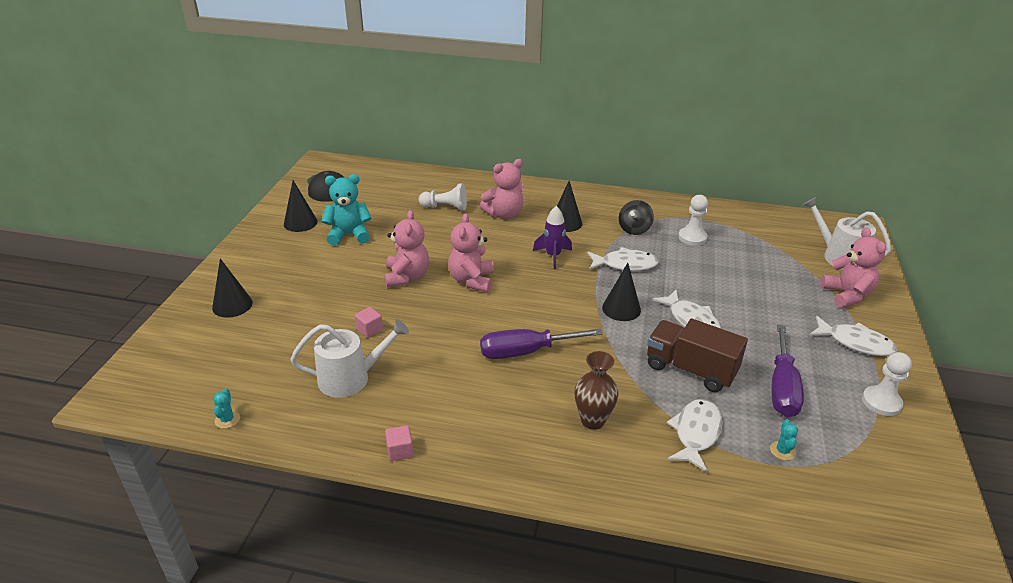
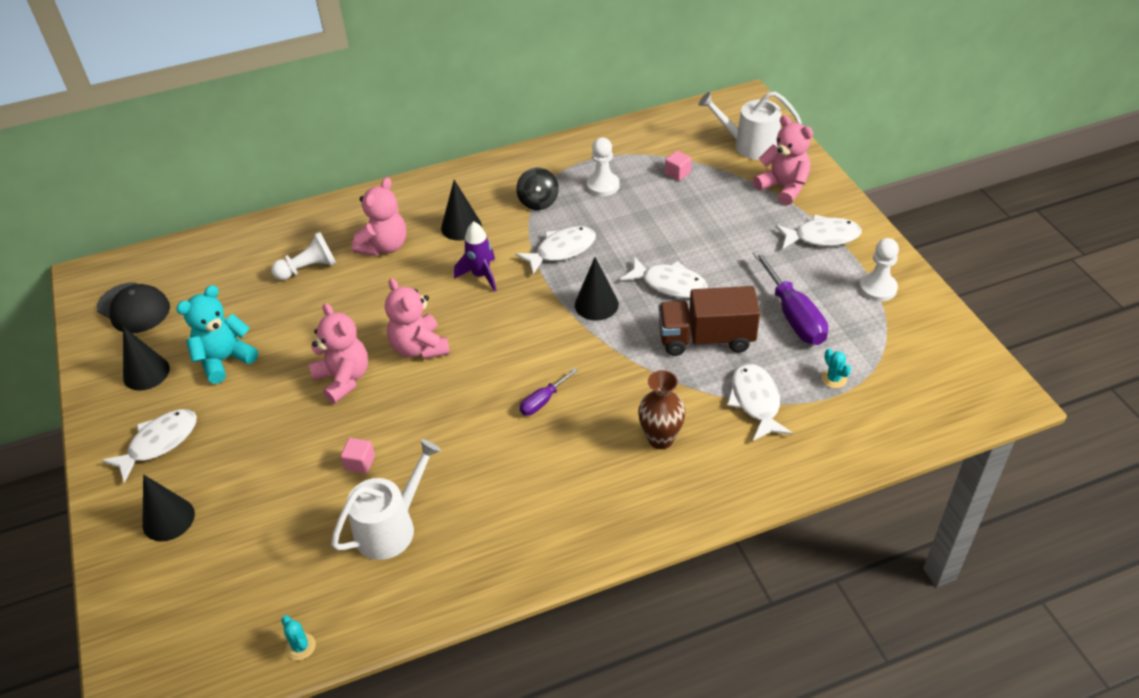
camera: 30 degrees left, 10 degrees up
pink cube [385,425,413,461] -> pink cube moved to [665,151,691,181]
purple screwdriver [480,328,603,359] -> purple screwdriver [520,368,578,415], size x0.53
none -> white fish [102,409,197,483]

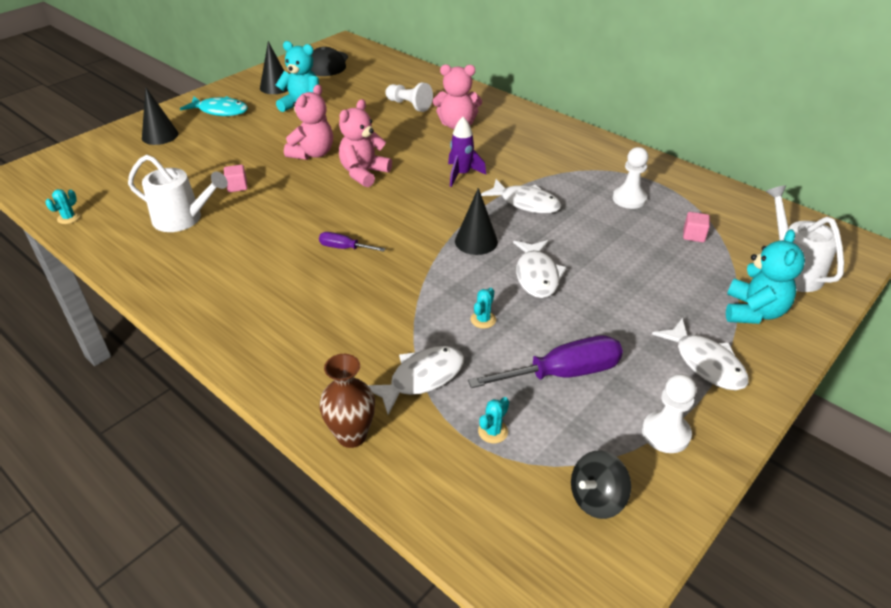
camera: 60 degrees right, 5 degrees down
white fish [102,409,197,483] -> turquoise fish [180,96,248,116]
black cone [441,180,482,241] -> none
black spinning top [516,168,559,210] -> black spinning top moved to [571,450,631,519]
brown vase [638,370,686,449] -> brown vase moved to [319,354,375,448]
brown truck [658,286,760,356] -> turquoise cactus [471,288,496,329]
pink teddy bear [753,115,813,205] -> turquoise teddy bear [726,229,805,324]
purple screwdriver [753,250,828,345] -> purple screwdriver turned 150 degrees counterclockwise [468,335,623,388]

